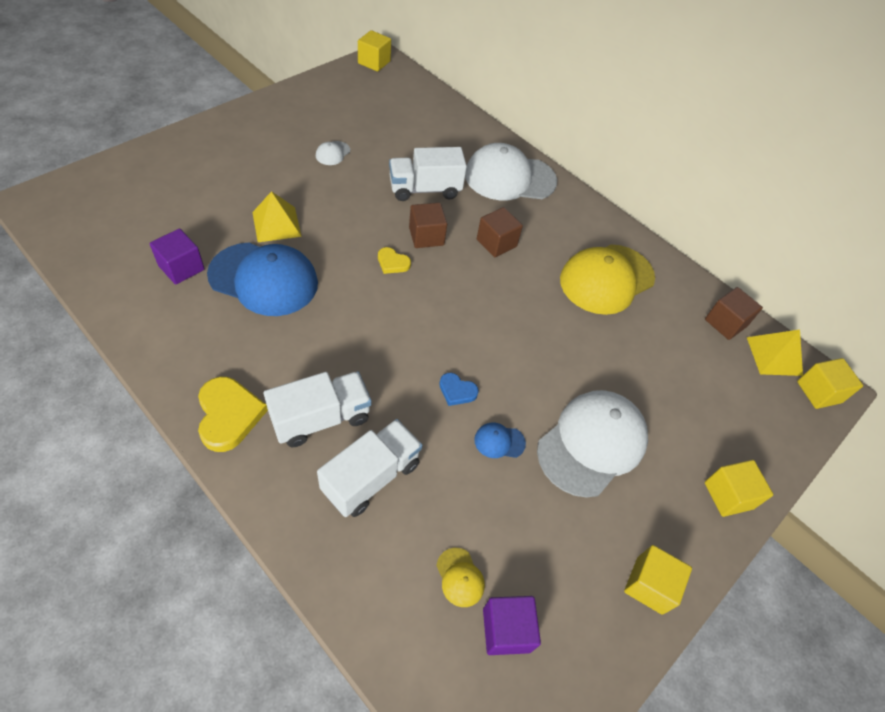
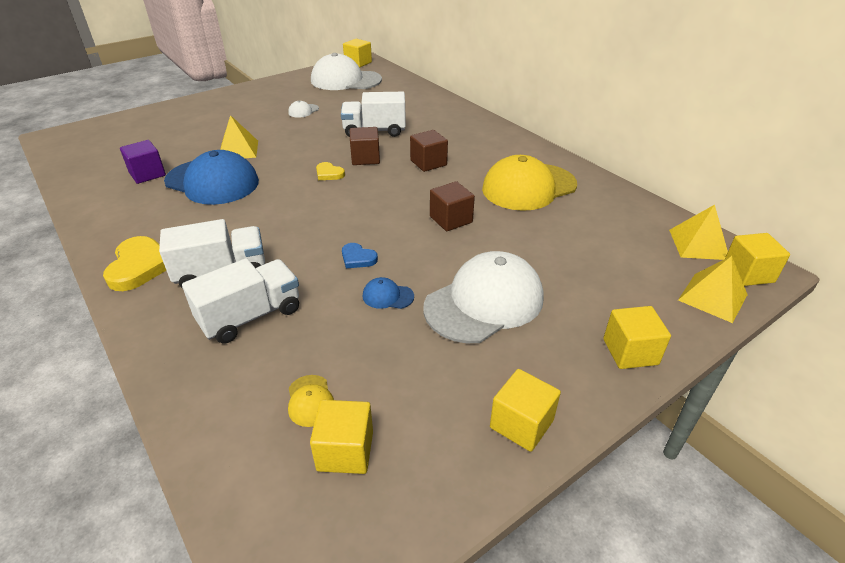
camera: 15 degrees right, 15 degrees down
white cap [465,143,557,200] -> white cap moved to [311,53,382,90]
purple cube [483,596,541,655] -> yellow cube [310,400,373,474]
brown cube [705,287,763,340] -> brown cube moved to [430,181,475,231]
none -> yellow pyramid [678,256,748,323]

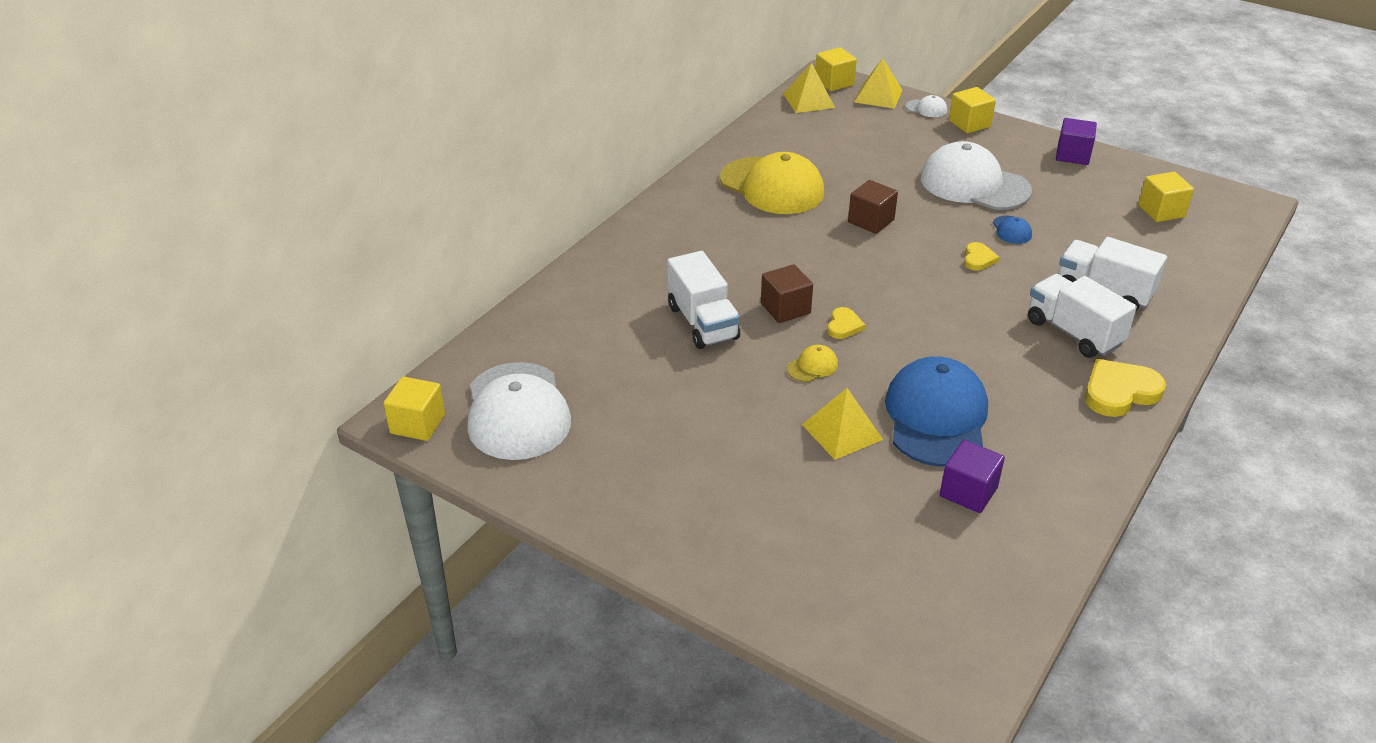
camera: 110 degrees left, 0 degrees up
white cap [288,101,319,118] -> white cap moved to [906,95,947,117]
yellow cap [288,375,334,427] -> yellow cap moved to [787,345,838,382]
blue heart [342,243,378,268] -> yellow heart [964,242,999,271]
brown cube [410,130,448,172] -> none
yellow cube [490,369,561,452] -> purple cube [1056,118,1097,165]

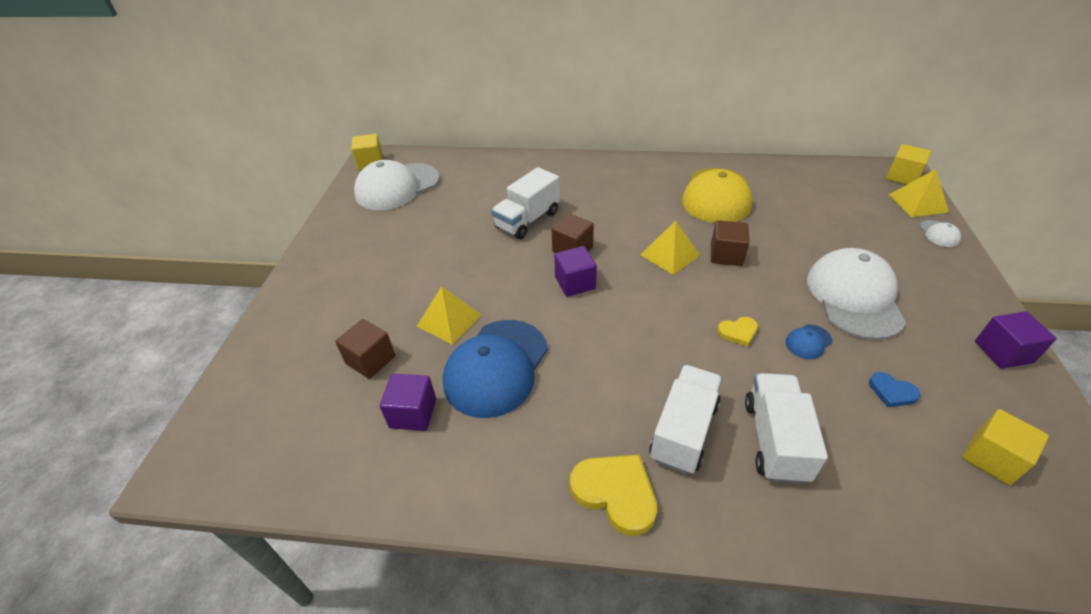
camera: 65 degrees right, 5 degrees up
yellow pyramid [783,63,835,113] -> yellow pyramid moved to [640,221,700,275]
yellow cap [787,345,838,382] -> none
yellow heart [827,307,865,339] -> purple cube [554,246,597,297]
blue cap [885,357,988,467] -> blue cap turned 135 degrees clockwise [443,320,548,418]
yellow cube [949,87,996,133] -> none
none -> brown cube [335,319,395,379]
none -> blue heart [869,372,921,407]

